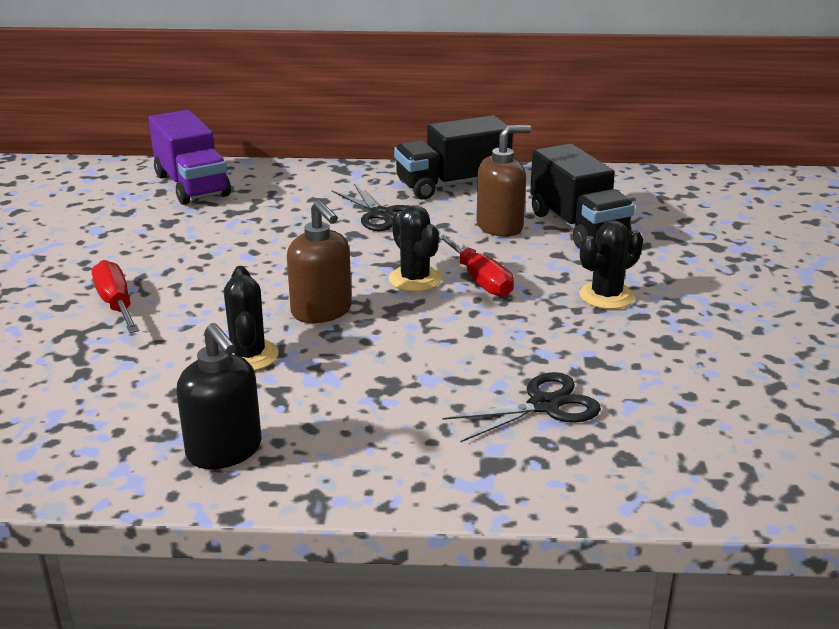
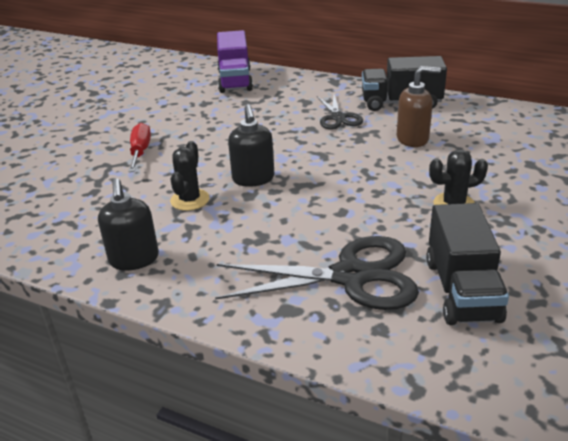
camera: 25 degrees right, 5 degrees up
brown soap dispenser [287,200,352,323] -> black soap dispenser [228,104,274,187]
black cactus [388,205,441,292] -> none
red screwdriver [439,233,514,297] -> none
black scissors [443,372,601,443] -> black scissors [215,236,419,310], size x1.77
black truck [530,144,635,249] -> black truck moved to [426,203,509,325]

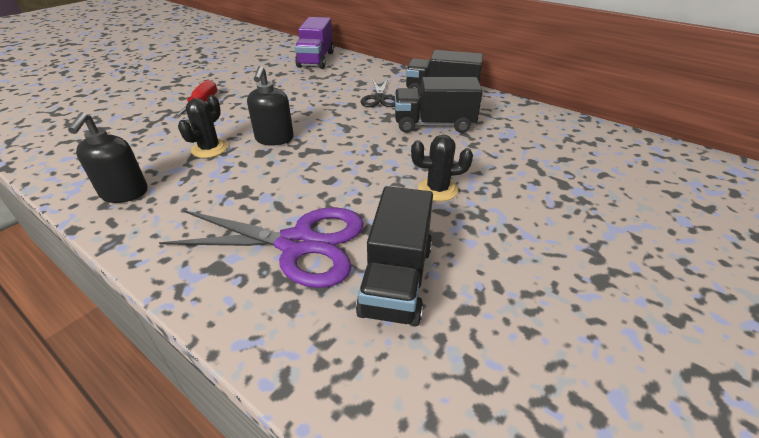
camera: 10 degrees right, 5 degrees up
black scissors [215,236,419,310] -> purple scissors [159,207,364,288]
brown soap dispenser [397,66,441,147] -> black truck [395,77,483,133]

